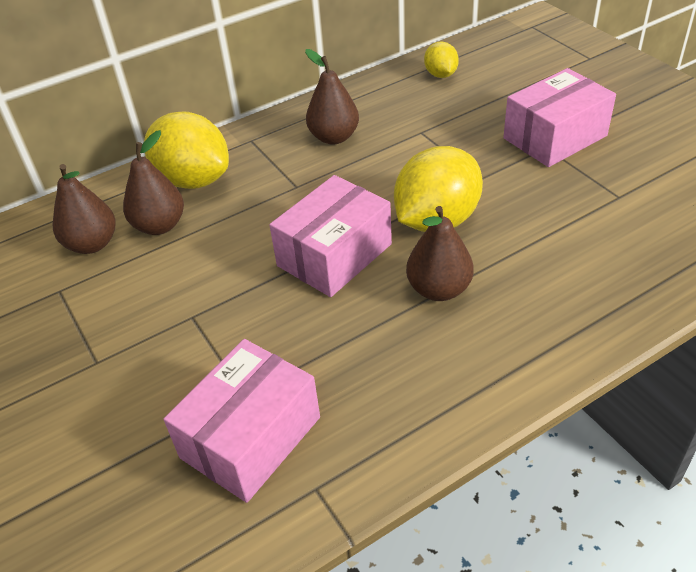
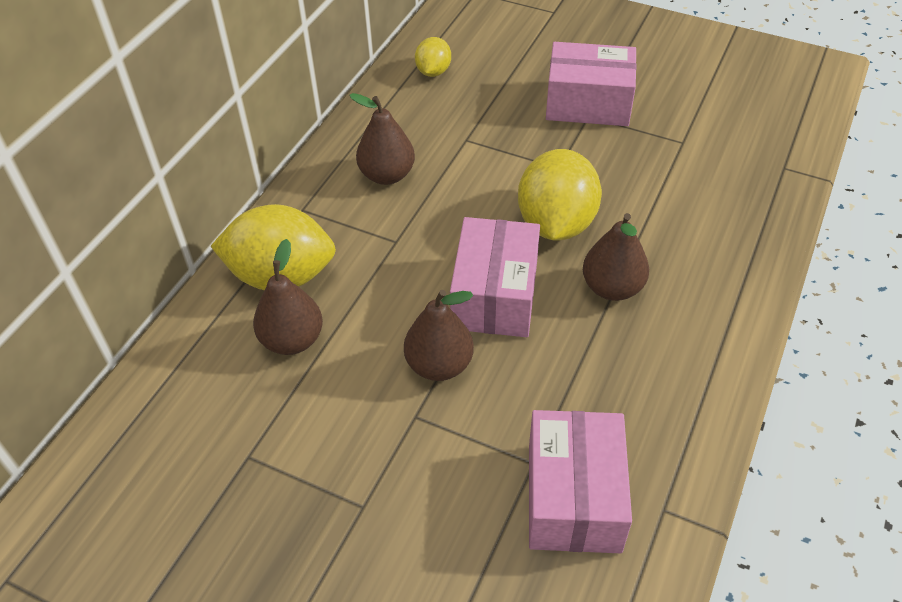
camera: 35 degrees left, 5 degrees up
brown pear [53,164,116,254] -> brown pear moved to [404,290,474,381]
yellow lemon [424,42,459,78] -> yellow lemon turned 60 degrees clockwise [415,37,451,77]
pink box [503,68,616,167] -> pink box turned 75 degrees clockwise [546,42,636,126]

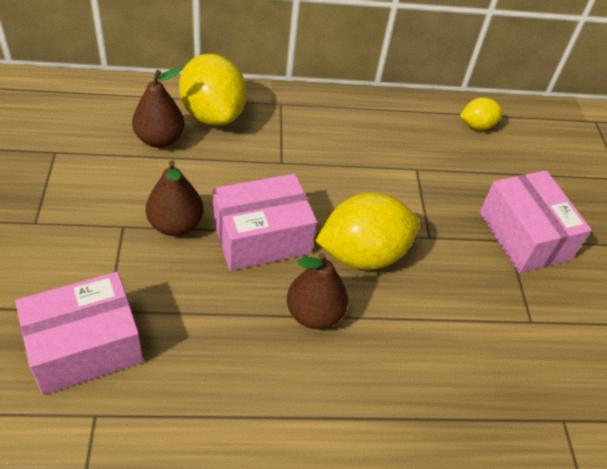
camera: 55 degrees right, 0 degrees up
brown pear [349,93,415,185] -> none

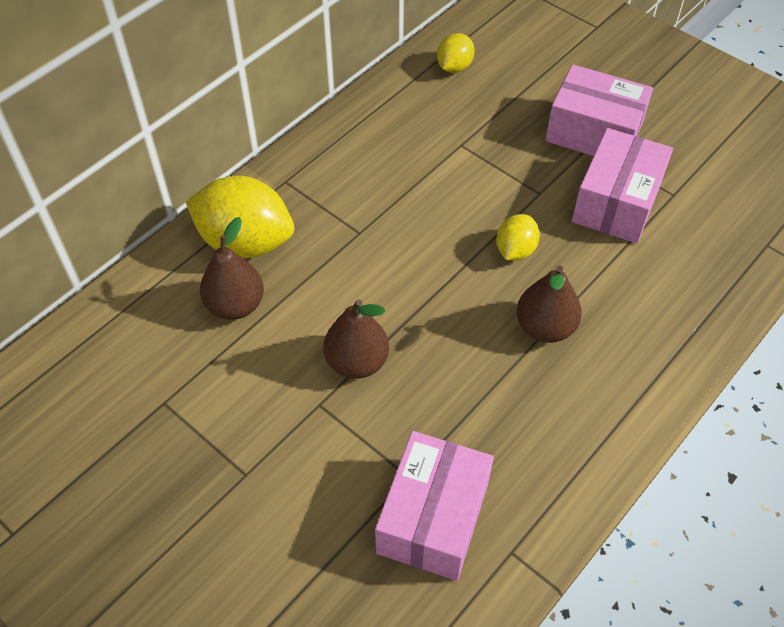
camera: 40 degrees left, 5 degrees up
pink box [213,174,317,271] -> pink box moved to [572,128,673,243]
yellow lemon [315,192,420,270] -> yellow lemon [496,214,540,261], size x0.52

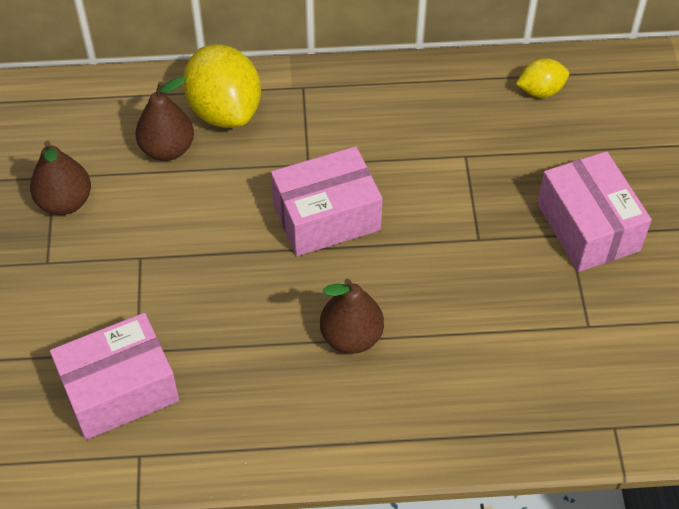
camera: 45 degrees right, 0 degrees up
brown pear [323,299,389,379] -> brown pear moved to [30,141,91,215]
yellow lemon [496,214,540,261] -> none
pink box [572,128,673,243] -> pink box moved to [271,146,382,256]

